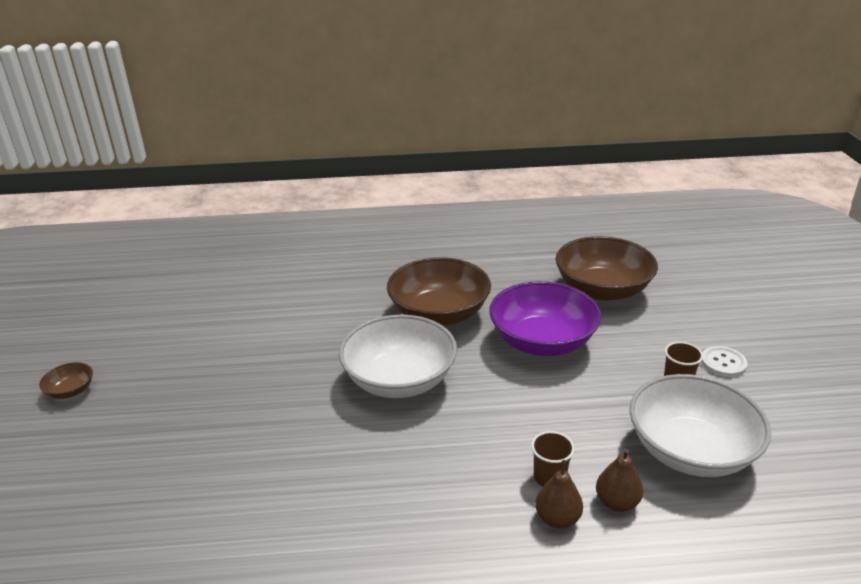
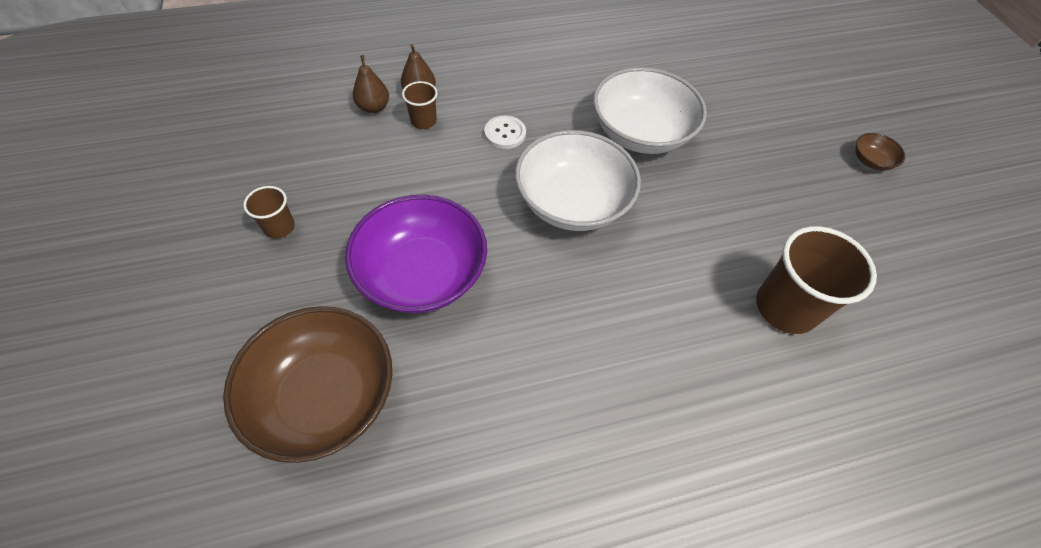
camera: 165 degrees right, 25 degrees up
brown bowl [387,257,491,326] -> none
white bowl [629,374,771,477] -> white bowl moved to [593,67,707,154]
white button [701,346,748,377] -> white button moved to [484,115,526,149]
none -> brown cup [756,226,877,334]

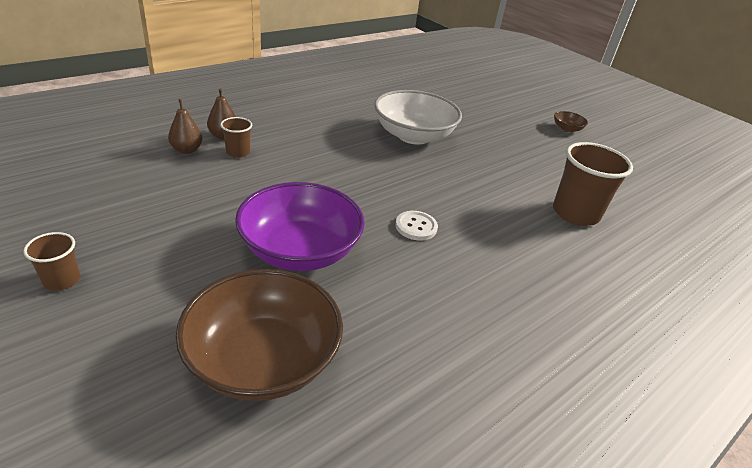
camera: 25 degrees left, 20 degrees down
brown cup [243,186,295,239] -> brown cup moved to [23,232,80,291]
white button [484,115,526,149] -> white button moved to [395,211,438,240]
white bowl [515,130,641,231] -> none

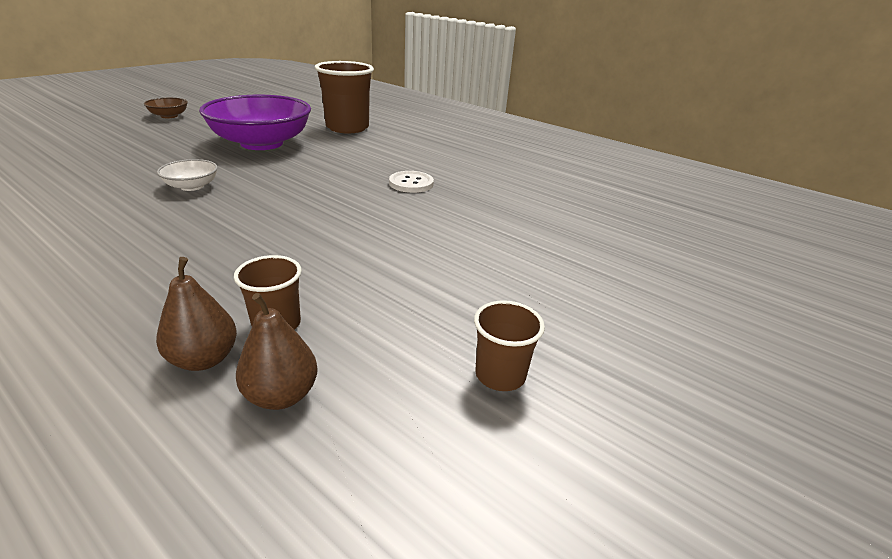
camera: 100 degrees left, 5 degrees down
brown cup [23,232,80,291] -> brown cup moved to [474,300,545,391]
brown bowl [176,269,343,401] -> none
purple bowl [235,182,365,271] -> purple bowl moved to [199,95,311,150]
white bowl [374,90,462,145] -> white bowl [157,159,218,191], size x0.43

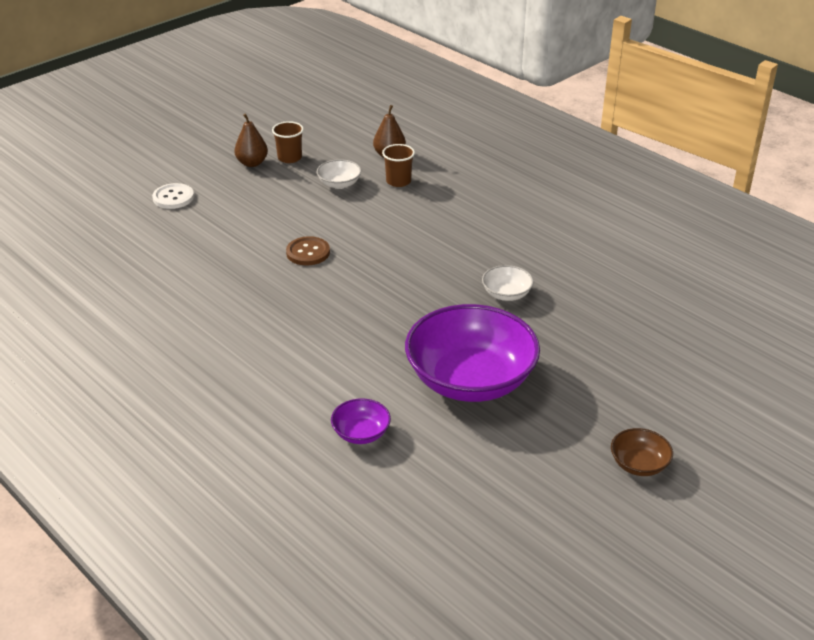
camera: 170 degrees left, 5 degrees up
brown pear [156,257,237,371] -> brown pear moved to [234,113,268,167]
brown cup [315,61,374,133] -> purple bowl [331,398,391,444]
white button [389,171,434,193] -> white button moved to [152,183,194,209]
none -> brown button [286,236,330,266]
none -> white bowl [317,159,361,189]

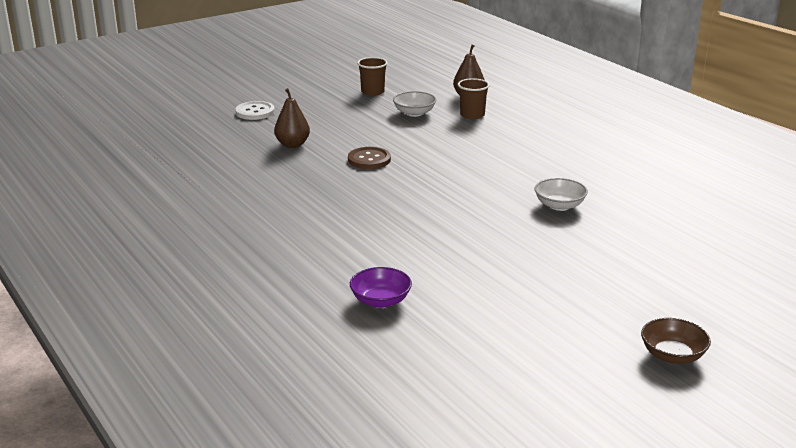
camera: 10 degrees right, 10 degrees down
brown pear [234,113,268,167] -> brown pear moved to [274,88,310,148]
purple bowl [405,304,540,402] -> none

